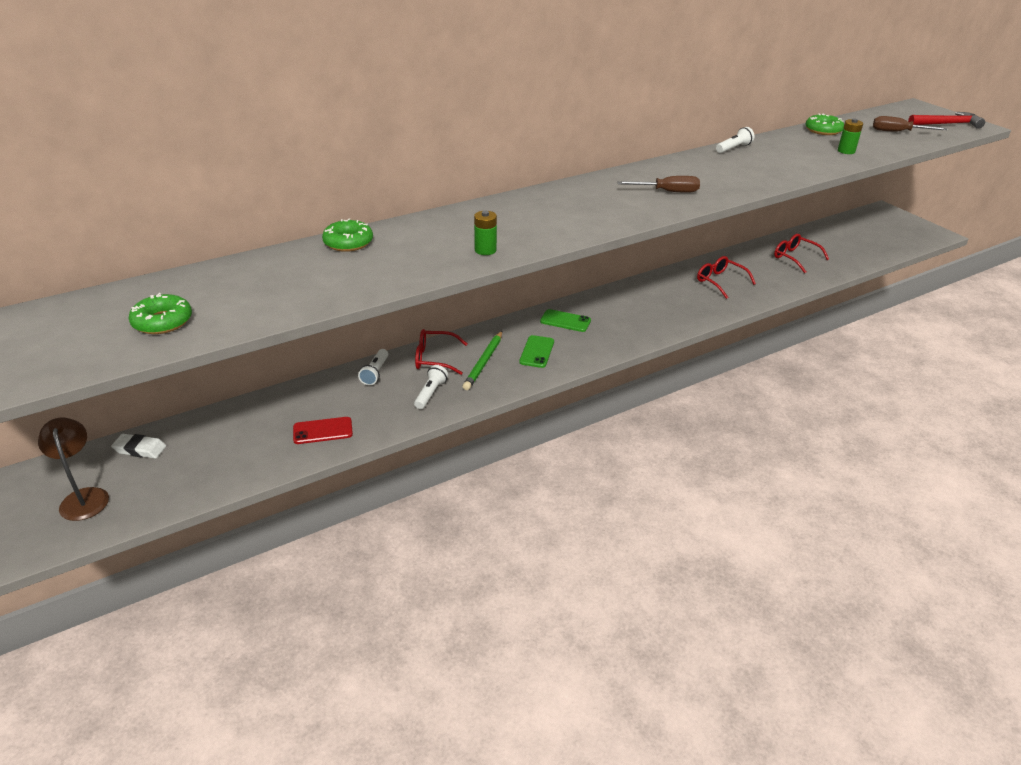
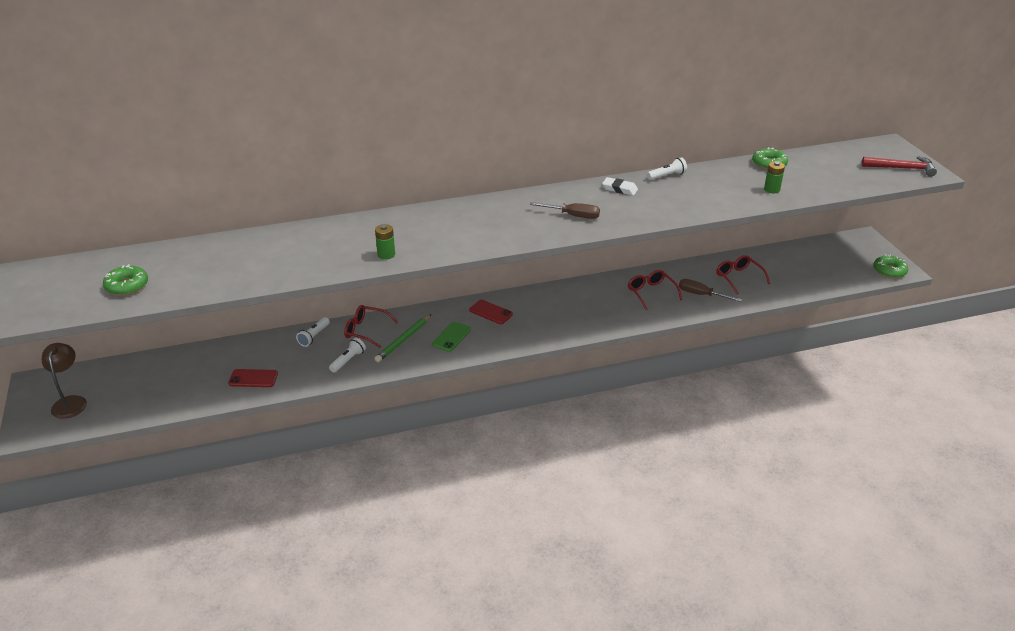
camera: 15 degrees right, 0 degrees up
white eraser [111,434,166,459] -> white eraser moved to [602,177,638,196]
green donut [322,218,373,252] -> green donut moved to [873,255,908,278]
green phone [540,309,591,332] -> red phone [469,300,513,324]
brown screwdriver [873,116,947,132] -> brown screwdriver moved to [679,279,742,302]

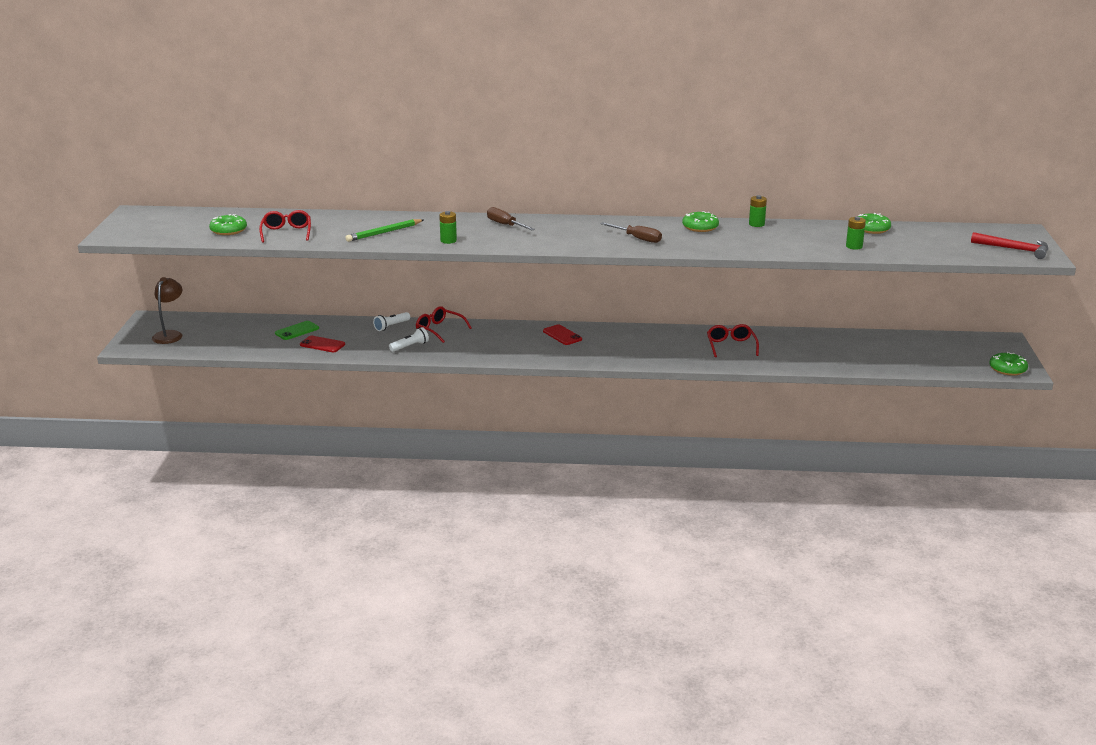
camera: 20 degrees right, 10 degrees down
green pencil [374,314,432,362] -> green pencil moved to [346,219,423,242]
green phone [432,322,471,352] -> green phone moved to [275,321,319,340]
white eraser [602,177,638,196] -> green donut [682,211,719,232]
white flashlight [647,157,687,180] -> green battery [749,195,767,227]
brown screwdriver [679,279,742,302] -> brown screwdriver moved to [487,207,535,230]
red glasses [716,255,770,295] -> red glasses moved to [259,210,311,243]

